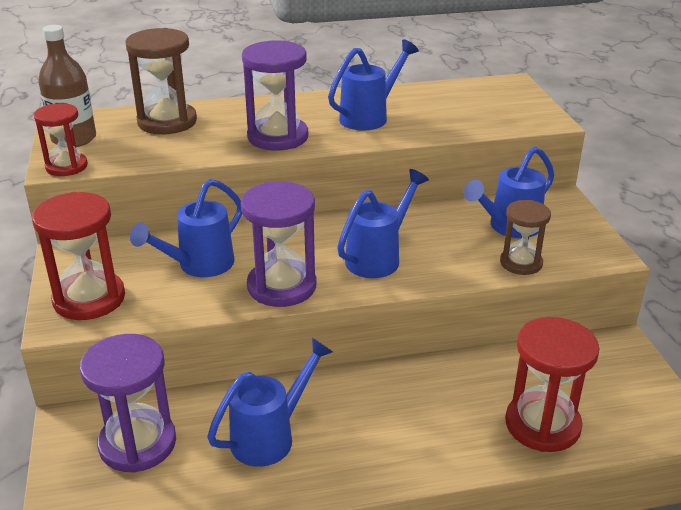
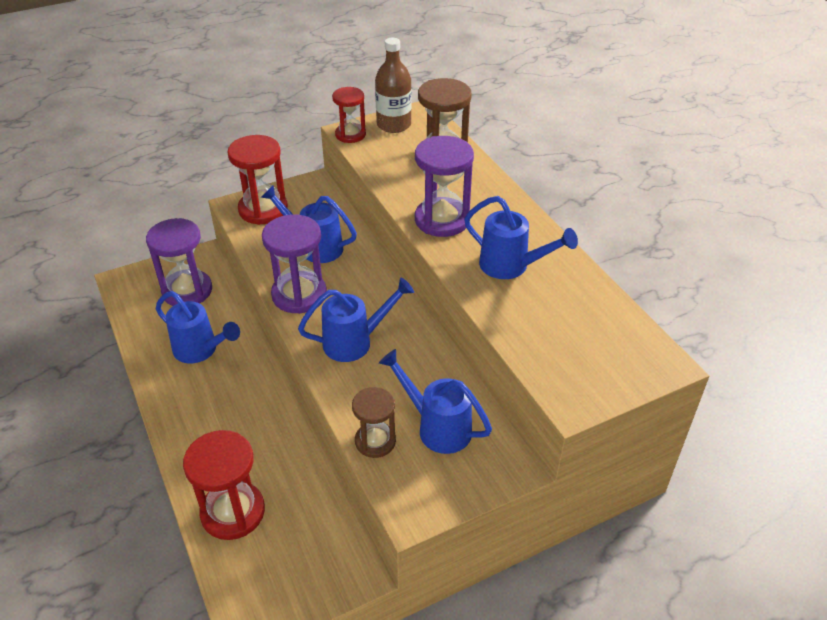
camera: 75 degrees right, 10 degrees up
blue watering can [337,169,429,278] -> blue watering can turned 45 degrees counterclockwise [298,277,414,362]

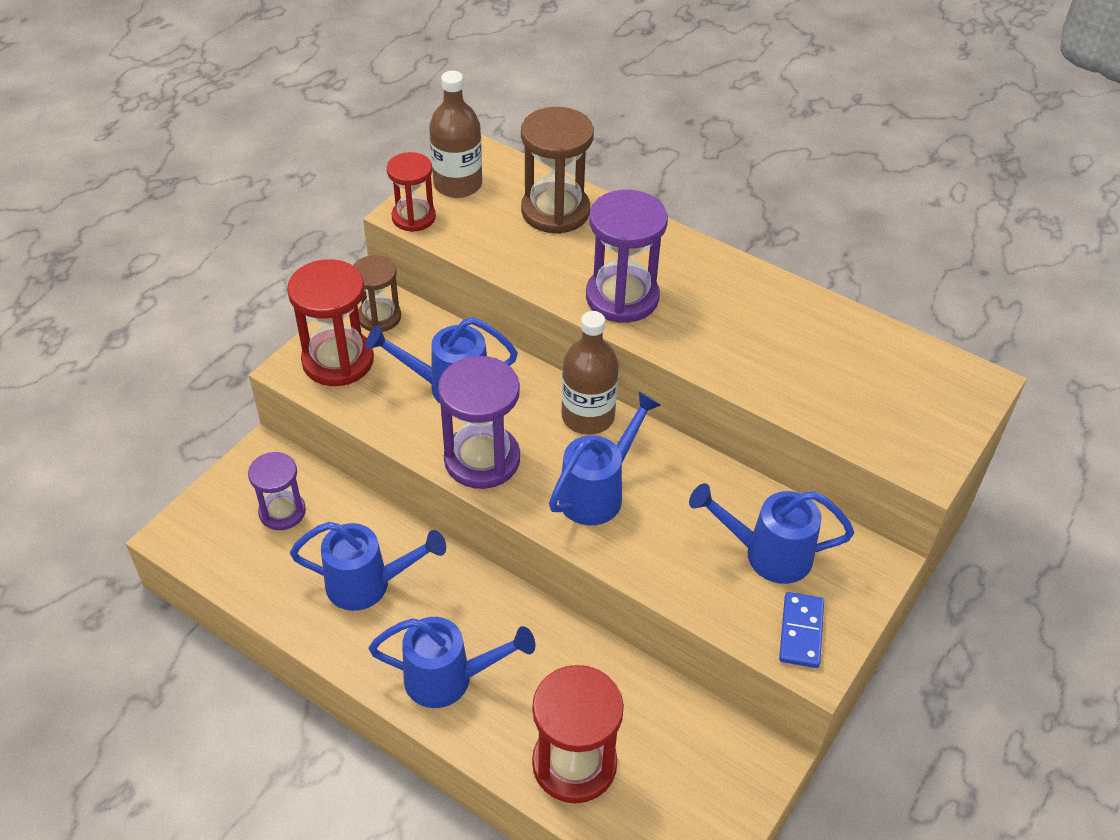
camera: 30 degrees left, 5 degrees up
purple hourglass [146,218,212,306] -> purple hourglass [248,452,306,530], size x0.63
brown hourglass [352,387,396,458] -> brown hourglass moved to [353,255,401,332]
blue watering can [464,196,578,279] -> blue watering can moved to [368,617,535,708]
none -> brown bottle [562,311,619,435]
none -> blue domino [779,592,824,668]

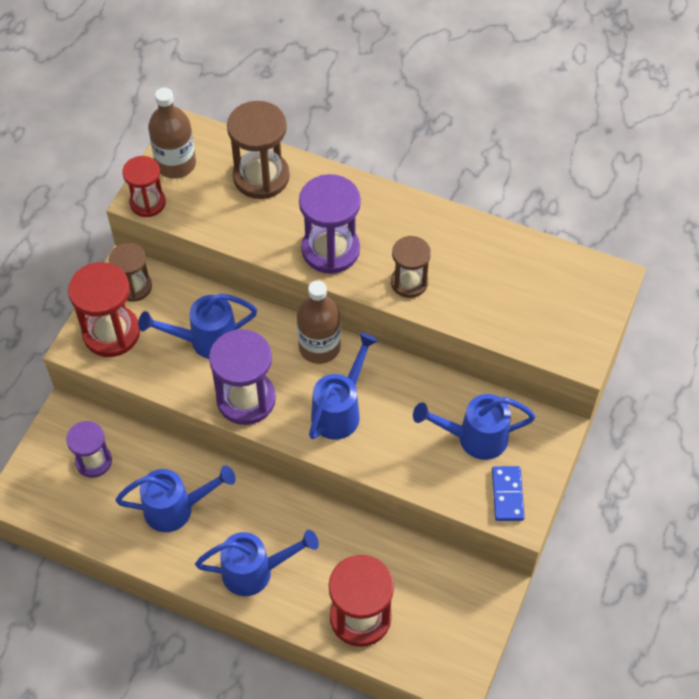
camera: 10 degrees left, 10 degrees up
none -> brown hourglass [391,236,431,298]

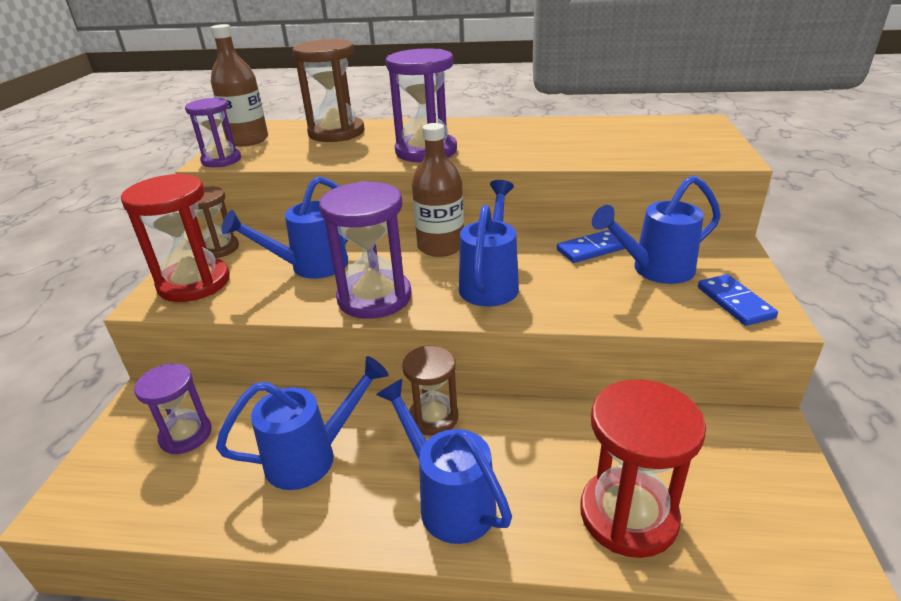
camera: 15 degrees left, 25 degrees down
red hourglass [122,156,166,217] -> purple hourglass [185,98,241,167]
blue watering can [195,530,319,596] -> blue watering can turned 105 degrees counterclockwise [376,379,512,544]
brown hourglass [391,236,431,298] -> brown hourglass moved to [402,346,458,436]
none -> blue domino [557,230,625,263]

